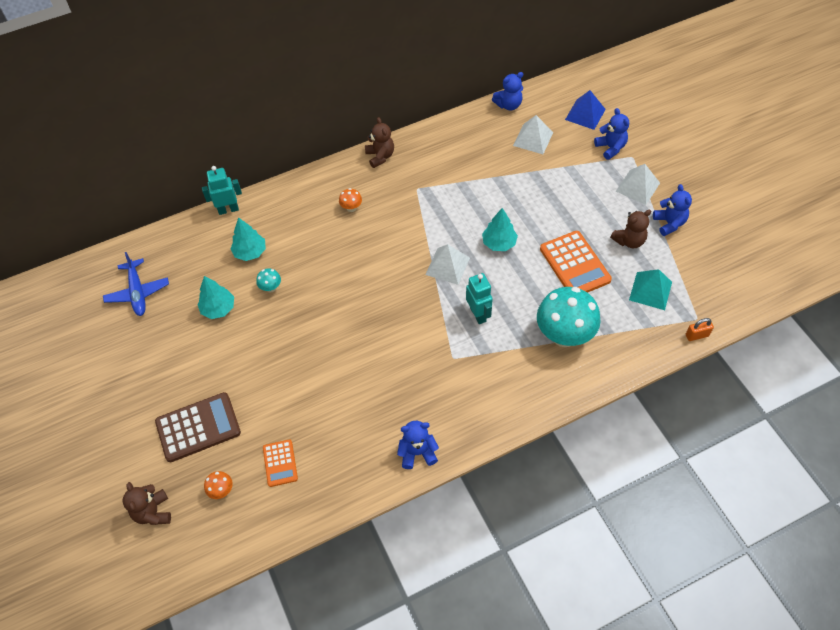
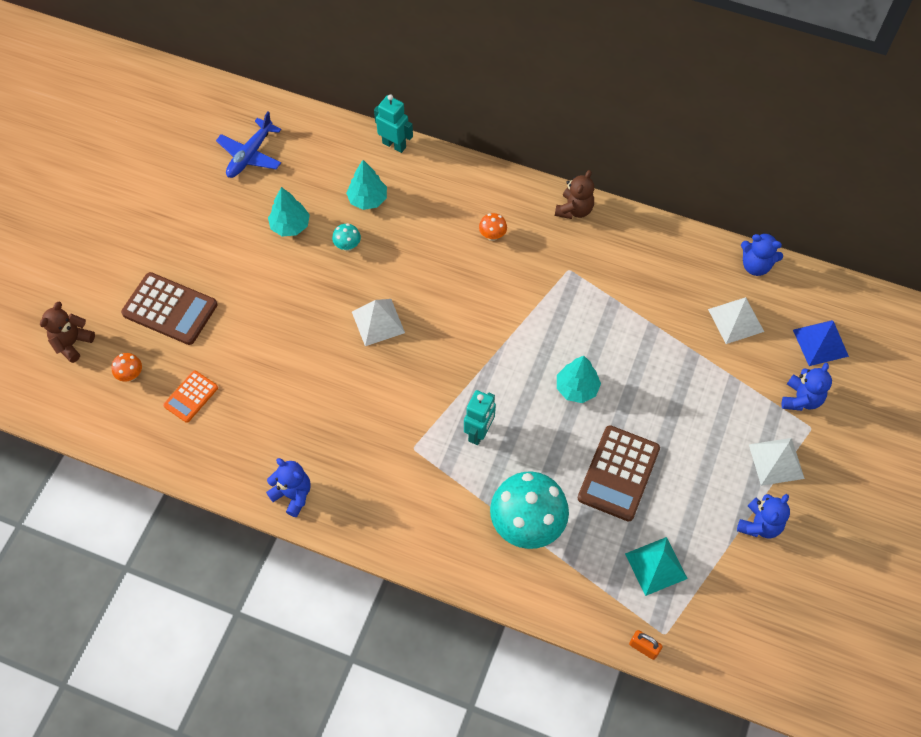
camera: 45 degrees right, 5 degrees up
white pyramid [425,244,470,285] -> white pyramid moved to [352,299,405,346]
orange calculator [540,231,612,293] -> brown calculator [578,425,660,522]
brown teddy bear [610,210,651,248] -> none

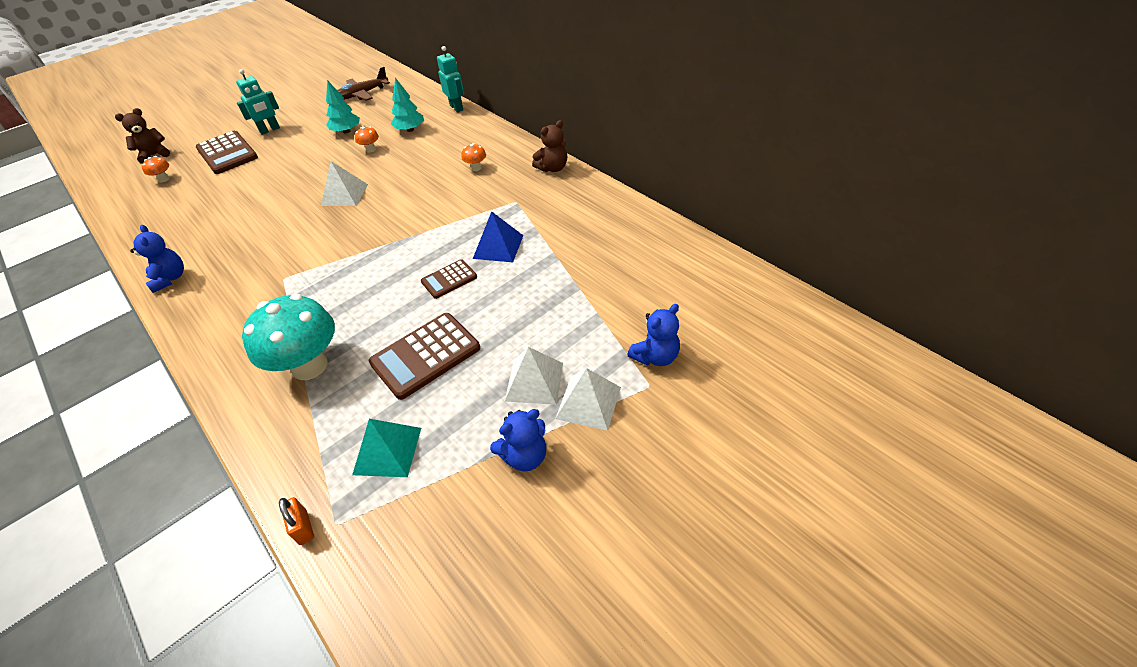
camera: 30 degrees right, 15 degrees down
orange calculator [163,370,218,423] -> none
blue plane [216,112,281,178] -> brown plane [337,67,390,101]
turquoise mushroom [332,223,361,251] -> orange mushroom [355,127,379,153]
turquoise robot [464,390,496,445] -> turquoise robot moved to [236,69,280,135]
turquoise tree [557,356,601,403] -> brown calculator [421,259,477,299]
white pyramid [708,297,764,344] -> white pyramid moved to [505,347,563,405]
blue teddy bear [741,233,783,276] -> none
blue pyramid [793,320,849,366] -> blue pyramid moved to [473,211,523,262]

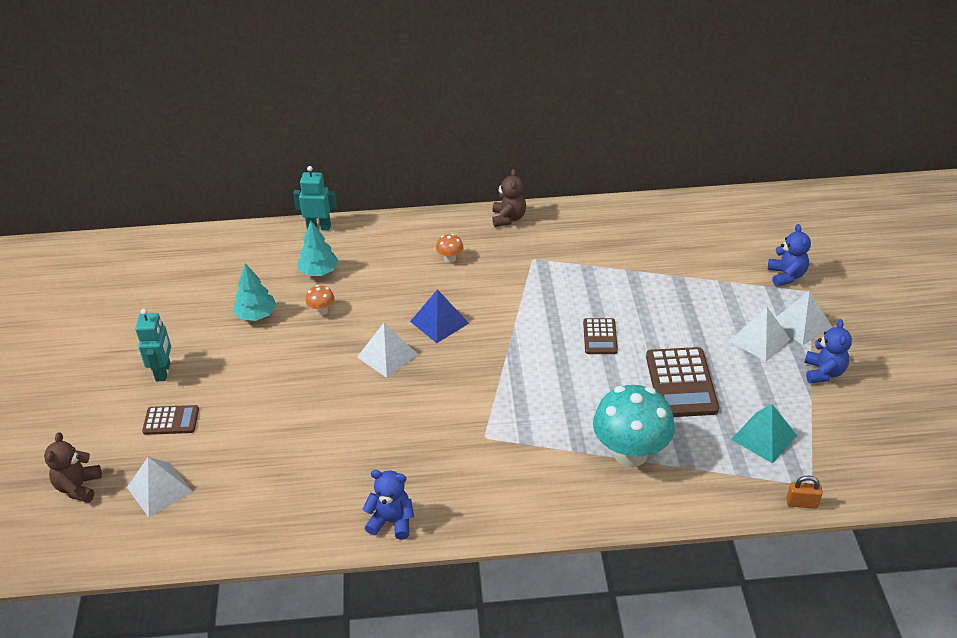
camera: 55 degrees left, 5 degrees down
orange mushroom [142,156,170,183] -> white pyramid [127,457,193,517]
brown calculator [196,131,258,174] -> brown calculator [142,405,199,435], size x0.57
brown plane [337,67,390,101] -> none
blue pyramid [473,211,523,262] -> blue pyramid moved to [410,289,469,343]

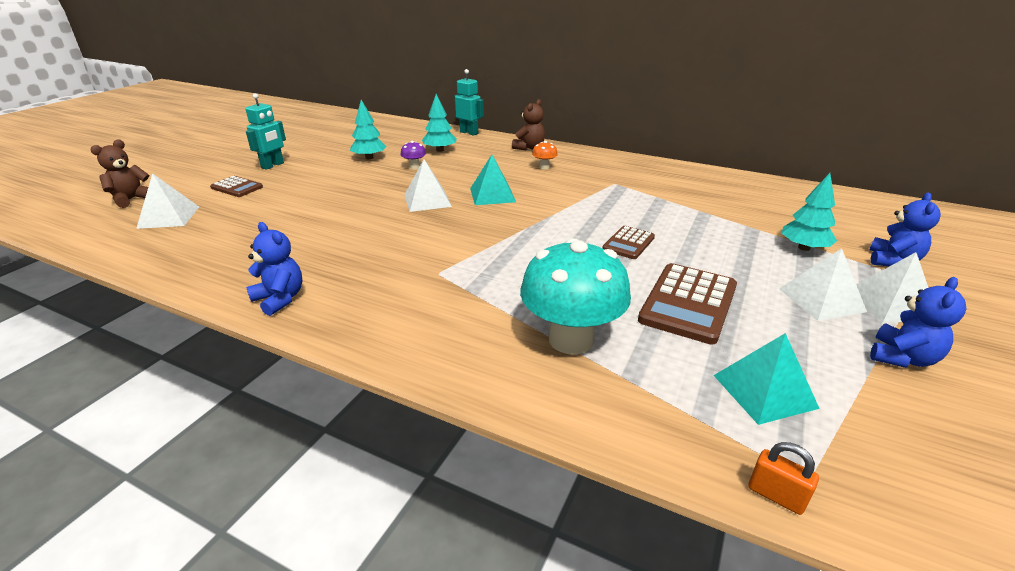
camera: 30 degrees right, 10 degrees down
orange mushroom [305,285,334,315] -> purple mushroom [401,141,426,169]
blue pyramid [410,289,469,343] -> turquoise pyramid [470,155,516,205]
brown teddy bear [492,169,526,227] -> brown teddy bear moved to [512,99,545,151]
none -> turquoise tree [782,173,837,251]

